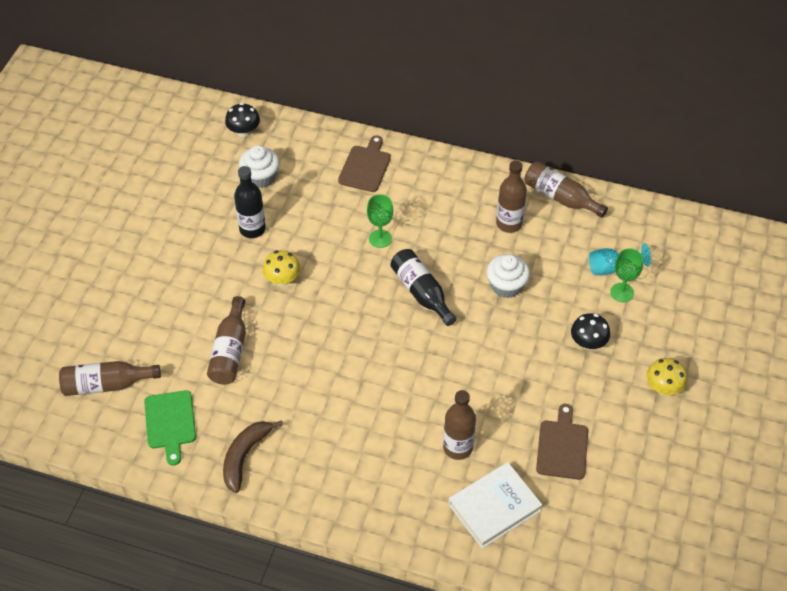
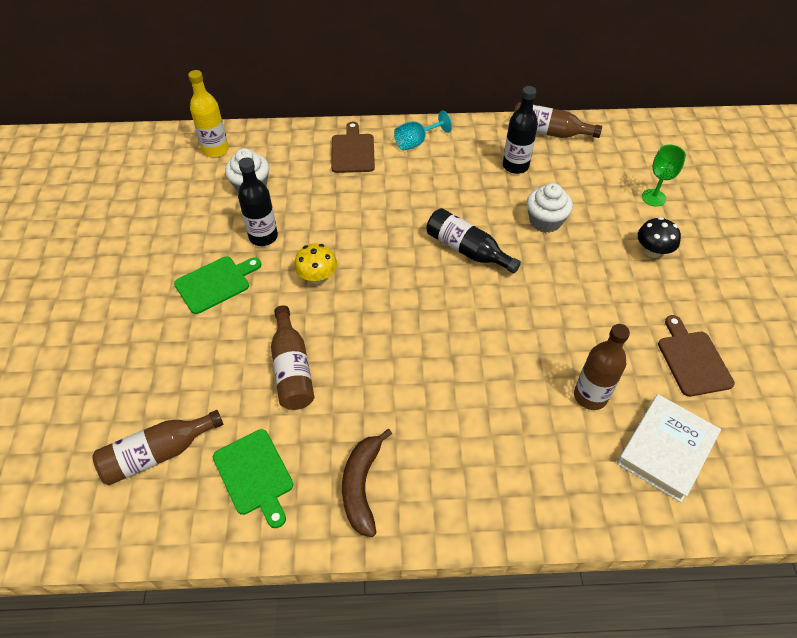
camera: 20 degrees left, 0 degrees up
black mushroom [225,103,260,137] -> yellow bottle [188,70,229,158]
green goblet [367,194,393,248] -> none
brown bottle [496,161,527,233] -> black bottle [503,86,538,174]
turquoise goblet [589,243,651,275] -> turquoise goblet moved to [394,111,452,150]
yellow mushroom [647,358,687,395] -> none
none -> green cutting board [174,256,261,314]

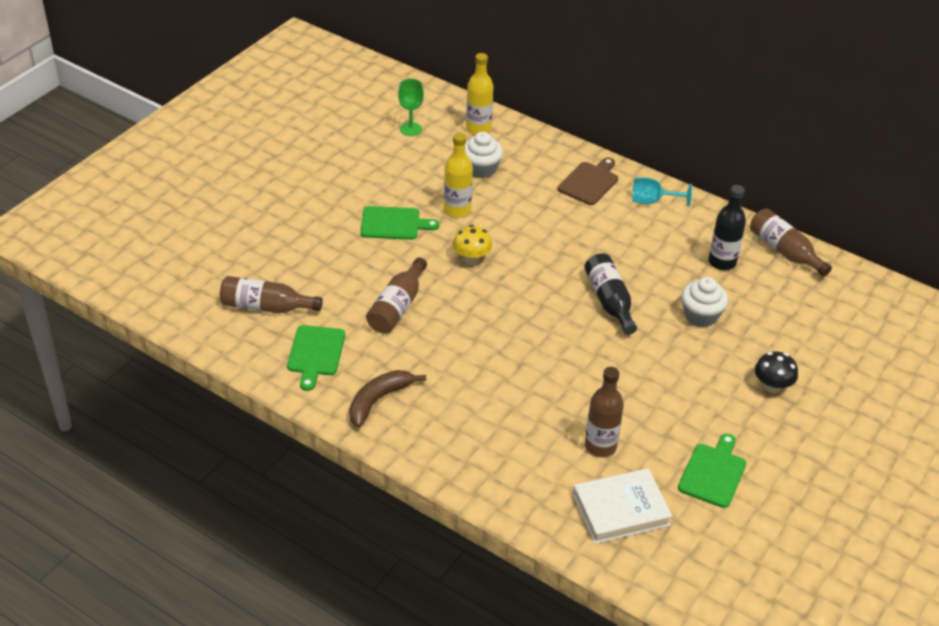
camera: 35 degrees right, 10 degrees down
black bottle [238,157,278,246] -> yellow bottle [444,133,473,217]
green goblet [642,145,686,207] -> green goblet moved to [398,79,424,136]
brown cutting board [658,315,735,397] -> green cutting board [678,434,746,508]

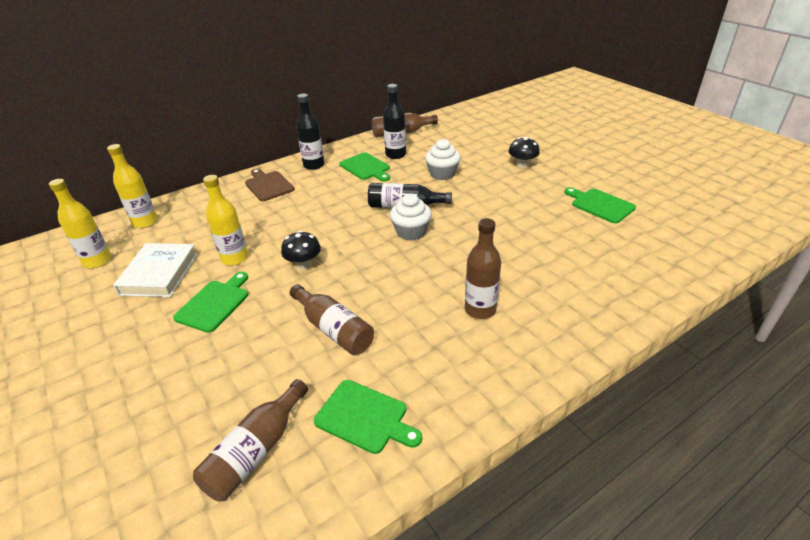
camera: 65 degrees left, 5 degrees down
brown banana [349,370,426,428] -> none
green goblet [398,79,424,136] -> yellow bottle [49,179,111,268]
yellow mushroom [453,225,492,264] -> black mushroom [281,231,321,270]
white cupcake [465,132,503,178] -> white cupcake moved to [390,194,432,241]
white book [573,468,673,544] -> white book moved to [113,243,198,297]
brown bottle [585,367,624,457] -> brown bottle moved to [465,218,501,319]
turquoise goblet [632,178,692,207] -> black bottle [296,94,324,170]
none -> green cutting board [339,152,390,182]

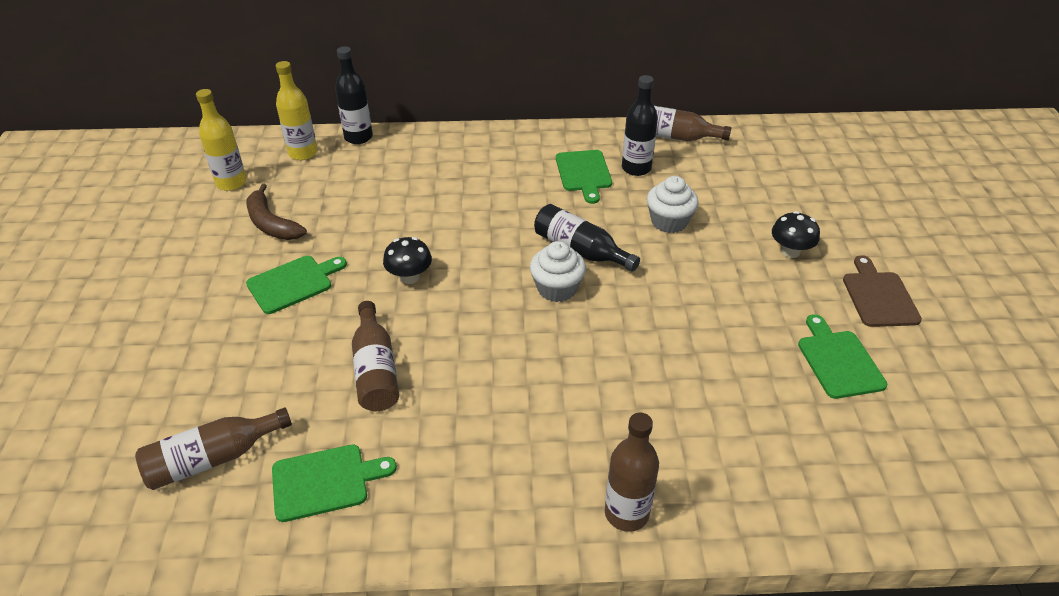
camera: 30 degrees right, 5 degrees up
white book [113,243,198,297] -> brown banana [246,183,307,240]
yellow bottle [203,175,248,266] -> none
brown cutting board [245,168,295,201] -> brown cutting board moved to [843,255,922,327]
black bottle [296,94,324,170] -> black bottle moved to [335,46,373,144]
green cutting board [314,380,422,454] -> green cutting board turned 75 degrees counterclockwise [272,444,397,522]
brown bottle [465,218,501,319] -> brown bottle moved to [605,413,659,532]

